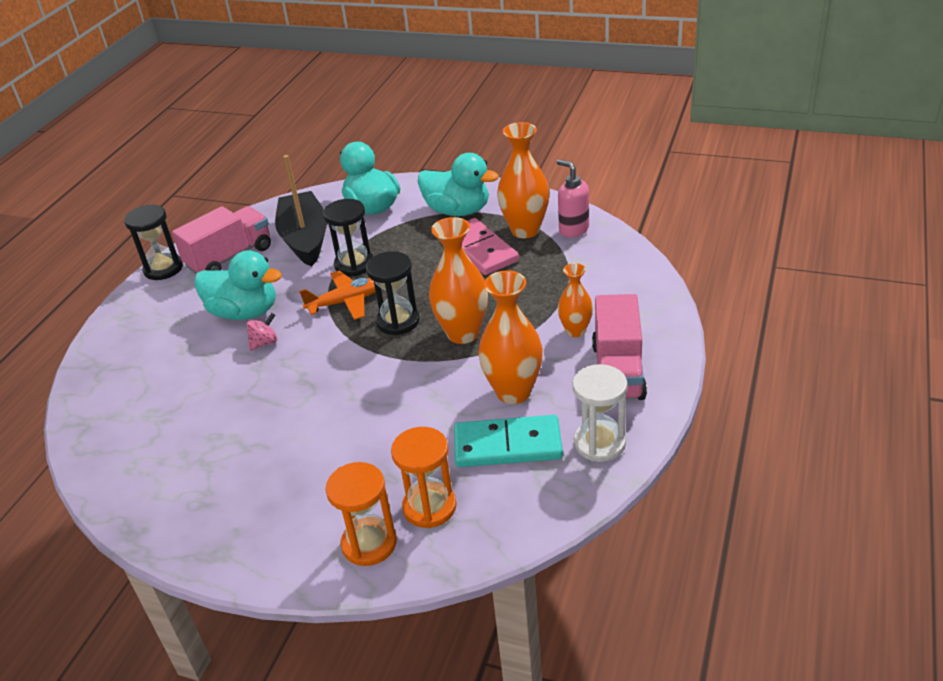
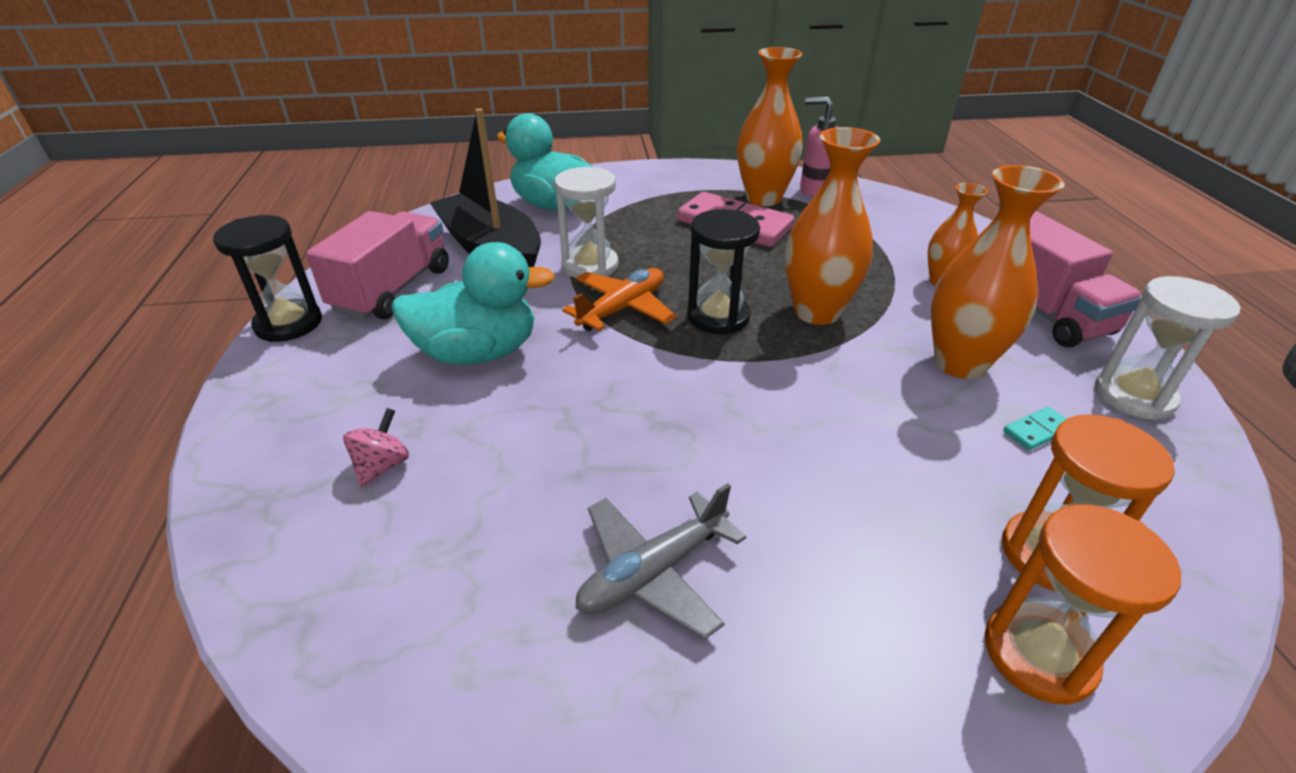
camera: 30 degrees left, 0 degrees up
pink spinning top [246,313,278,351] -> pink spinning top moved to [343,408,409,487]
black hourglass [323,199,373,276] -> white hourglass [554,167,618,278]
turquoise duck [417,153,499,216] -> none
turquoise domino [454,415,563,467] -> turquoise domino [1003,407,1067,450], size x0.41
none -> grey plane [575,483,746,639]

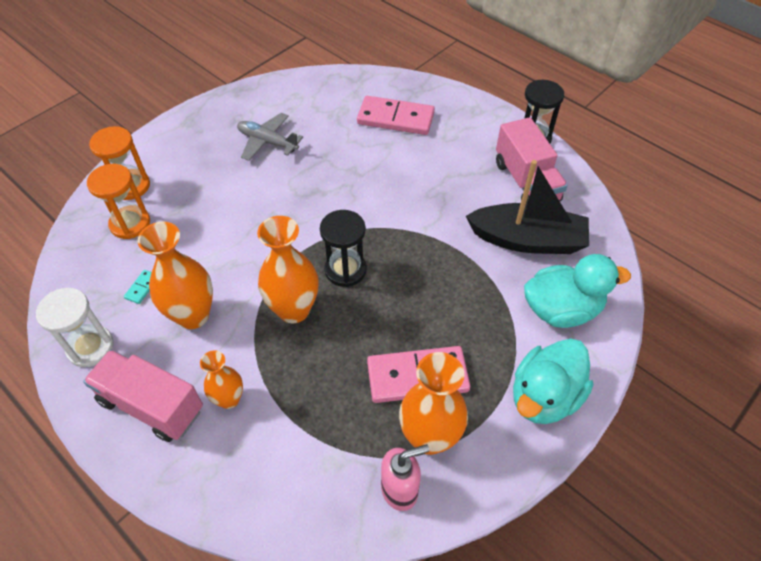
camera: 140 degrees right, 15 degrees up
pink spinning top [343,408,409,487] -> pink domino [357,96,435,135]
turquoise duck [391,242,555,365] -> turquoise duck moved to [513,339,593,424]
white hourglass [554,167,618,278] -> none
orange plane [562,268,677,331] -> none
grey plane [575,483,746,639] -> grey plane turned 75 degrees counterclockwise [237,113,303,161]

